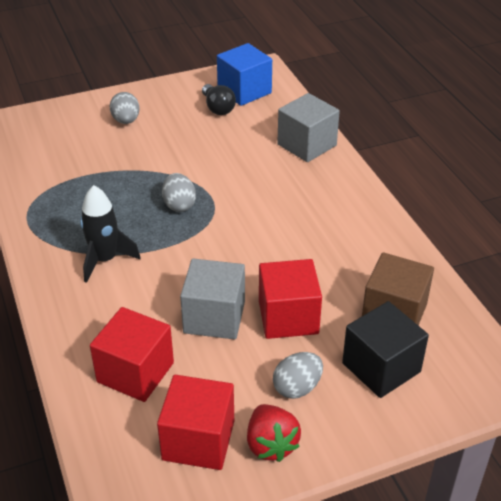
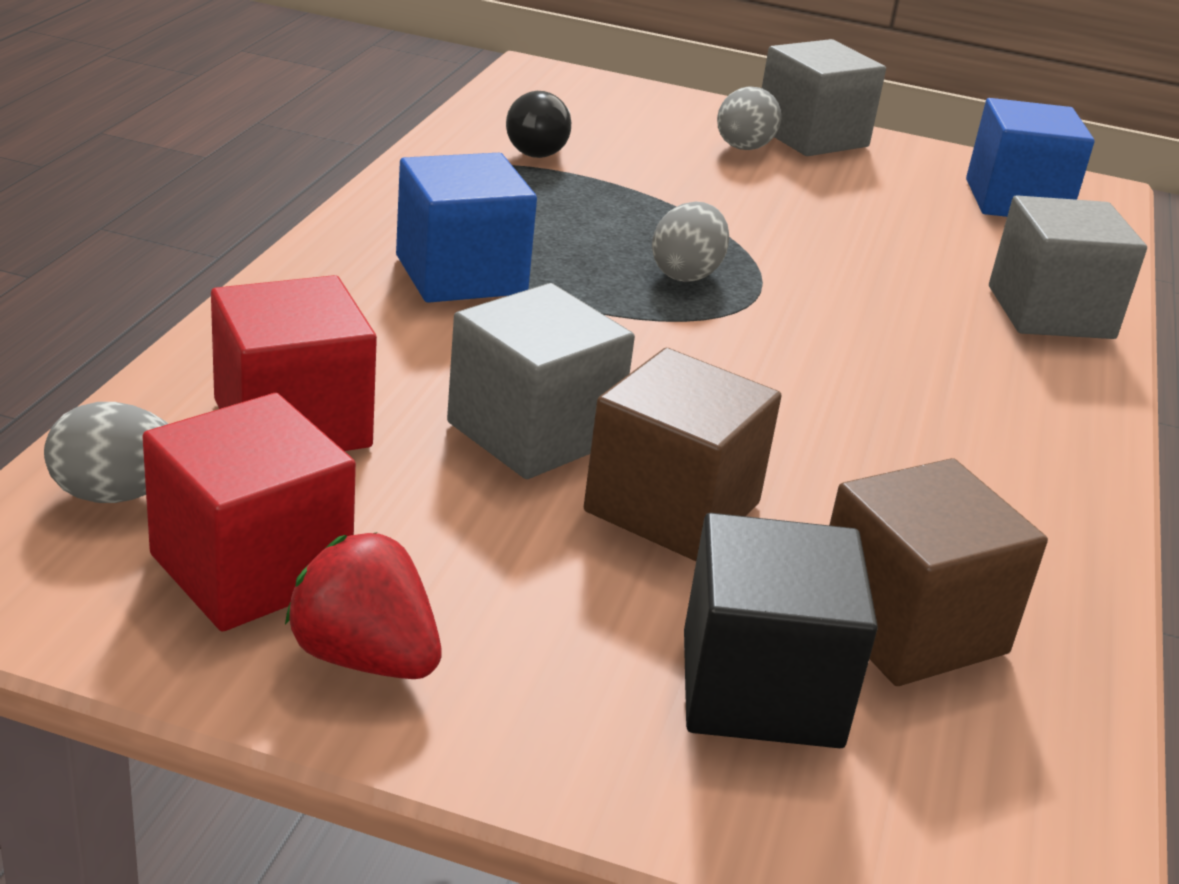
camera: 35 degrees right, 10 degrees down
black rocket [80,185,141,283] -> blue cube [396,153,537,303]
black light bulb [202,84,236,115] -> black light bulb moved to [506,91,571,158]
red strawberry [247,404,301,462] -> red strawberry turned 105 degrees clockwise [285,533,442,679]
red cube [259,259,322,339] -> brown cube [584,348,781,561]
grey egg [273,352,323,399] -> grey egg moved to [44,402,168,503]
none -> grey cube [762,39,886,156]

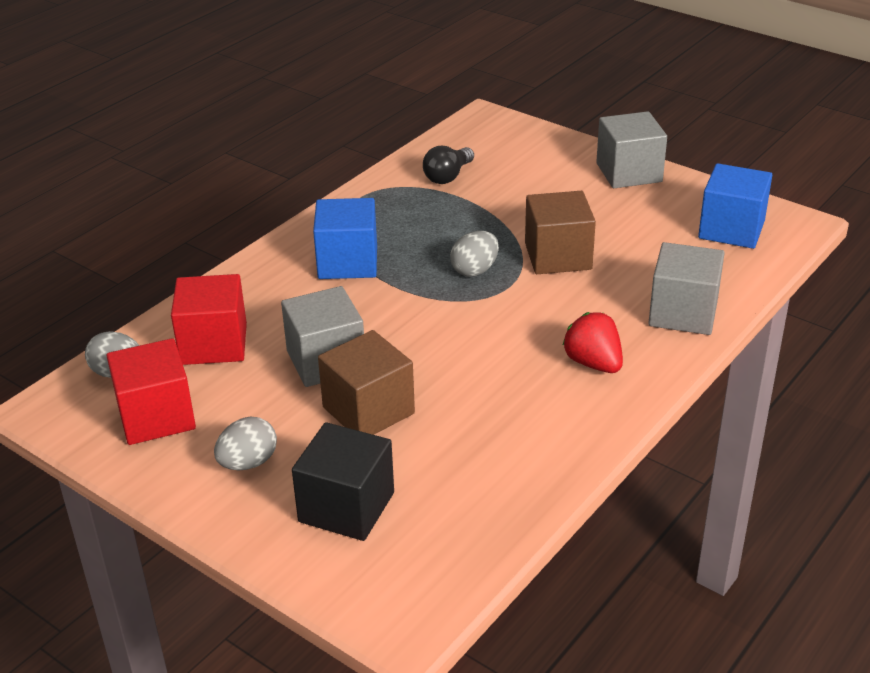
camera: 25 degrees right, 5 degrees up
red strawberry [285,533,442,679] -> red strawberry moved to [562,312,623,373]
grey egg [717,86,781,150] -> grey egg moved to [214,416,277,470]
brown cube [829,458,1048,686] -> brown cube moved to [525,191,596,274]

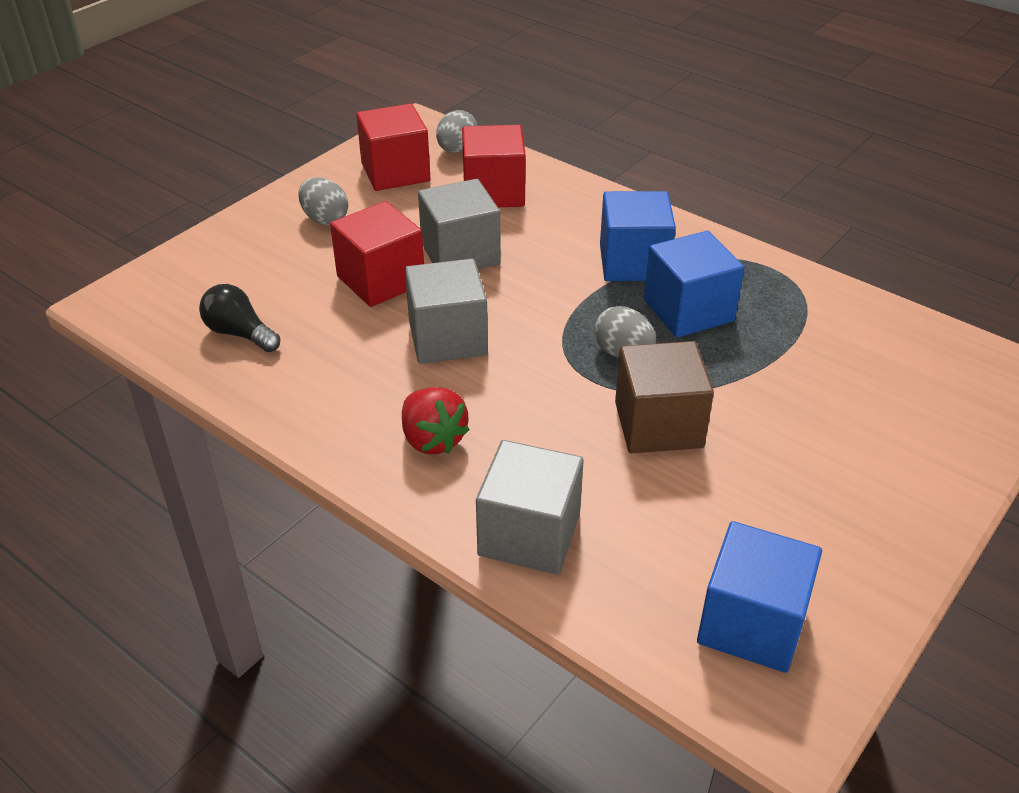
camera: 90 degrees right, 5 degrees up
black cube [292,422,394,541] -> none
brown cube [318,330,415,435] -> red cube [330,201,424,307]
black light bulb [423,146,474,184] -> black light bulb moved to [199,284,281,352]
red strawberry [562,312,623,373] -> red strawberry turned 90 degrees clockwise [402,387,470,454]
grey cube [596,111,667,188] -> grey cube moved to [405,259,488,364]
none -> blue cube [644,231,744,338]

